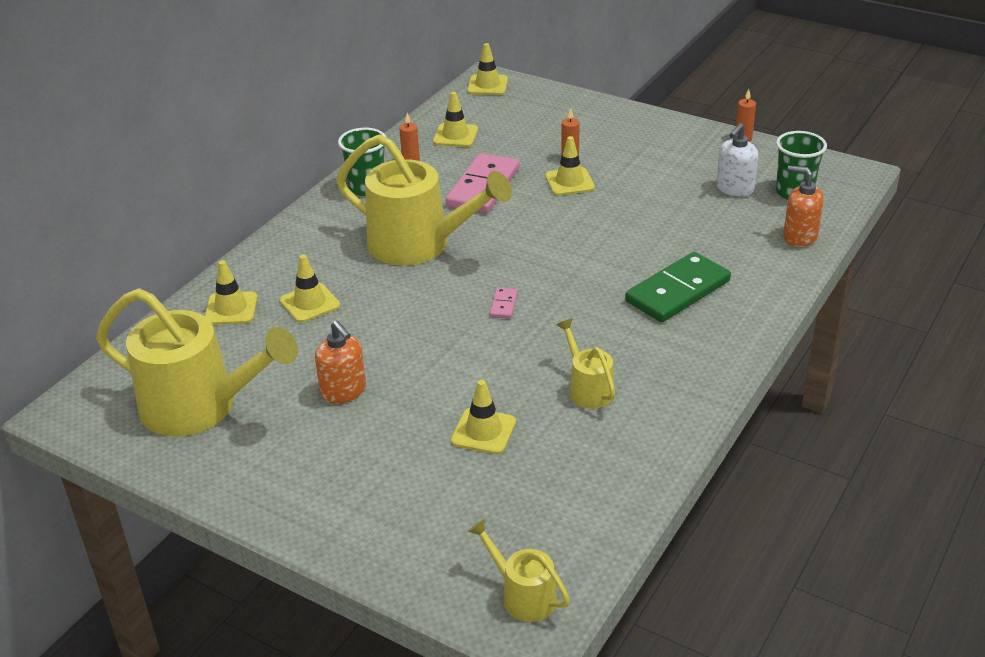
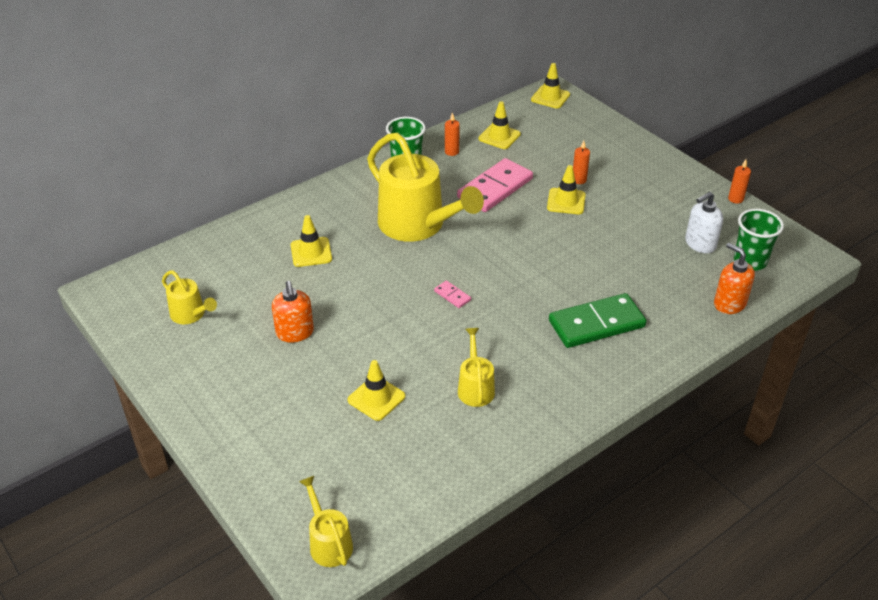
camera: 20 degrees right, 5 degrees up
yellow watering can [96,289,298,437] -> yellow watering can [162,270,217,324], size x0.48
yellow traffic cone [205,260,258,325] -> none
pink domino [490,288,518,319] -> pink domino turned 75 degrees counterclockwise [434,281,471,308]

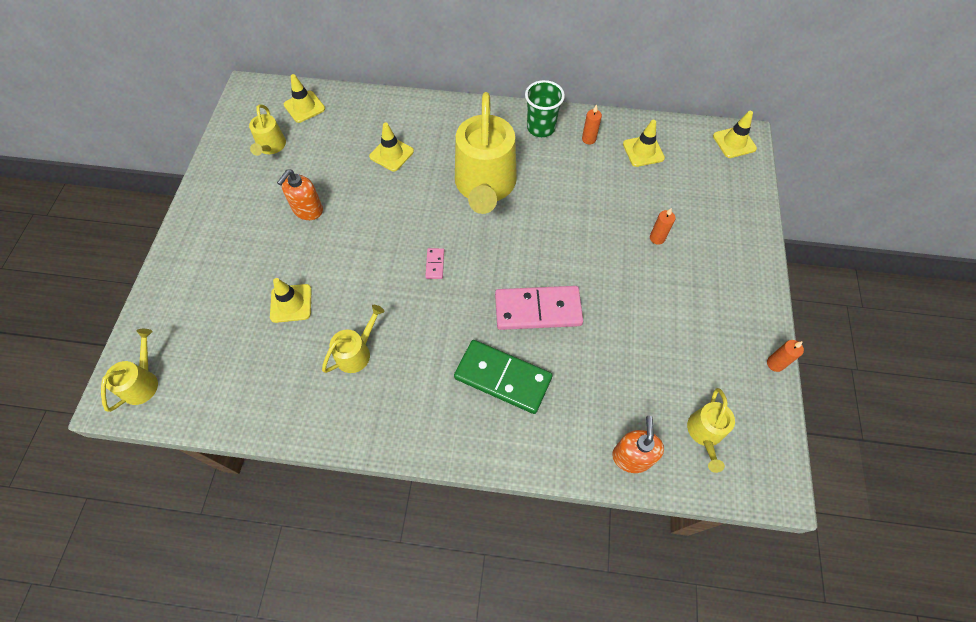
camera: 45 degrees right, 20 degrees up
pink domino [457,158,533,212] -> pink domino moved to [495,286,583,330]
yellow traffic cone [547,165,586,214] -> yellow traffic cone moved to [284,74,325,123]
white soap dispenser [685,192,723,253] -> none
green cup [734,209,784,271] -> yellow watering can [687,388,735,473]

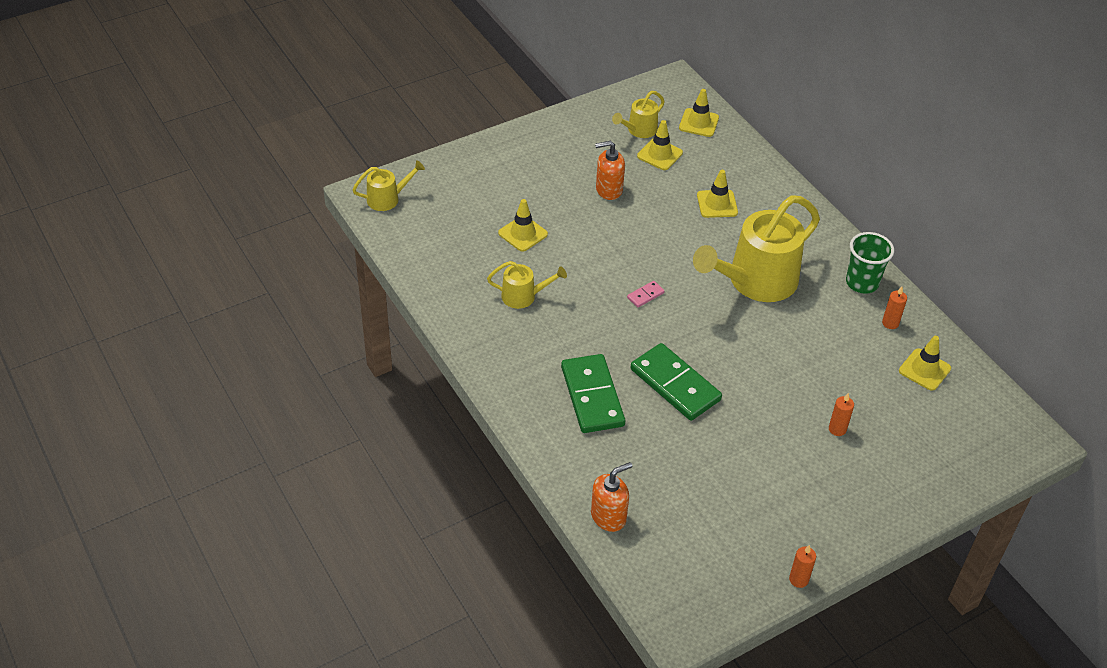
camera: 50 degrees right, 15 degrees down
pink domino [495,286,583,330] -> green domino [630,343,722,421]
yellow watering can [687,388,735,473] -> none
yellow traffic cone [713,111,757,158] -> yellow traffic cone moved to [637,120,683,170]

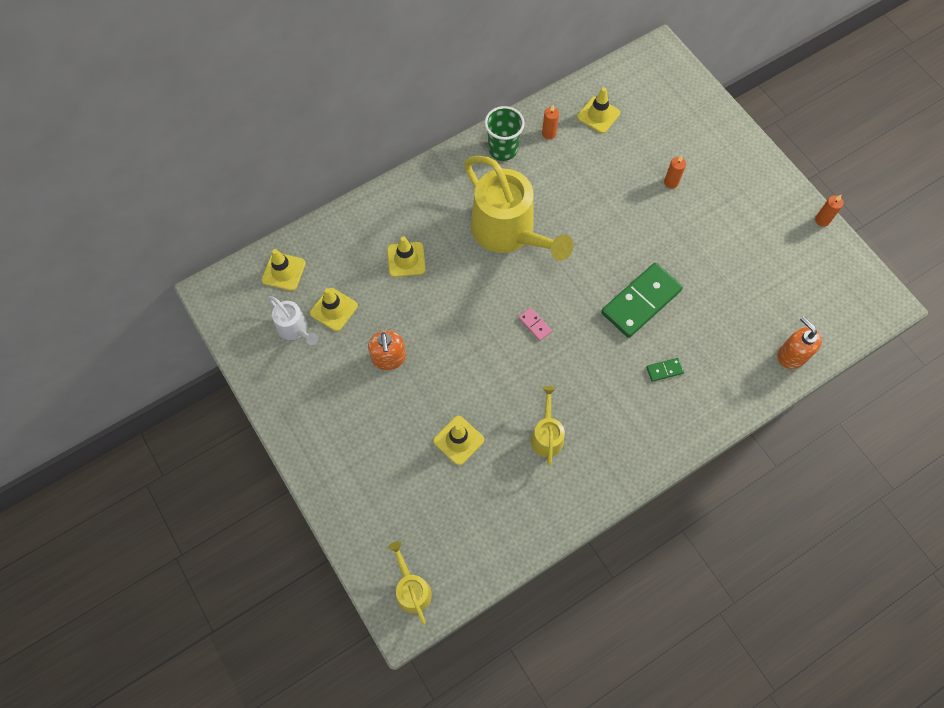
camera: 90 degrees left, 20 degrees up
green domino [561,354,625,433] -> green domino [646,358,684,382], size x0.42
yellow watering can [612,91,665,138] -> white watering can [268,296,318,345]

